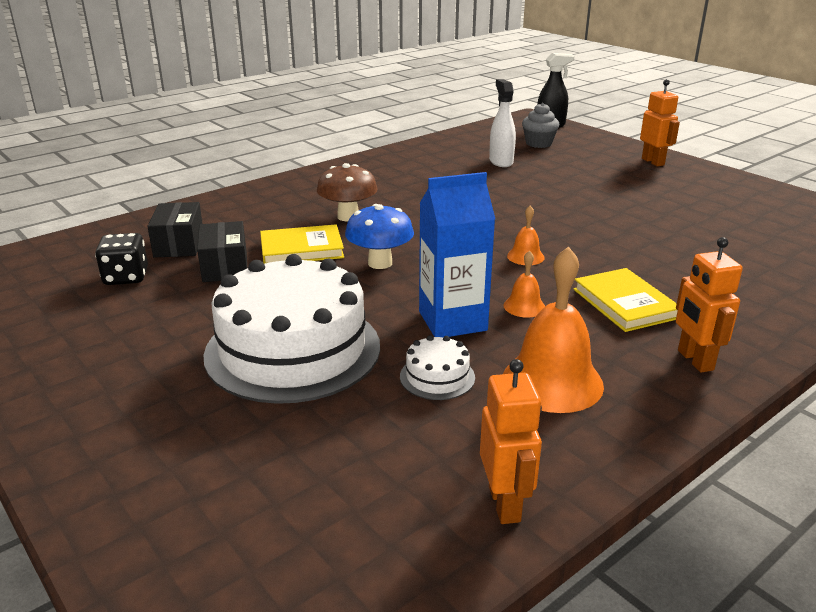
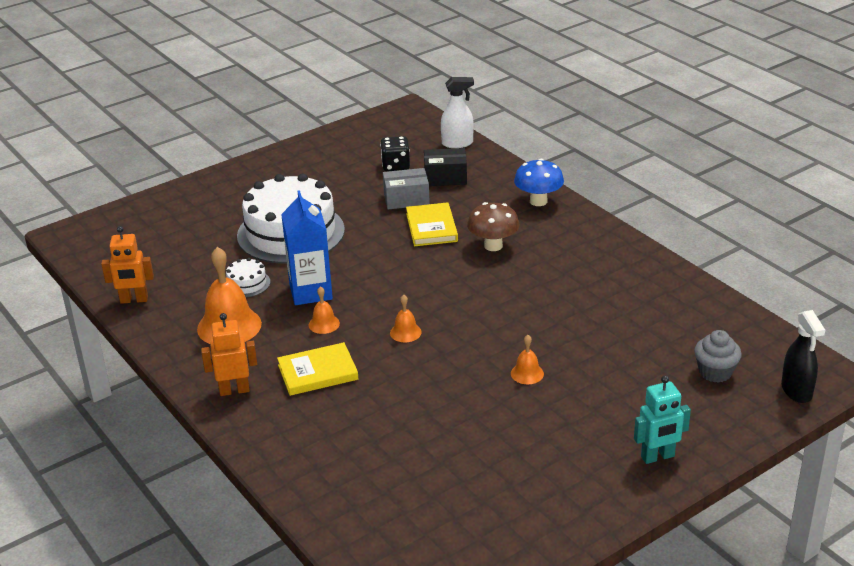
camera: 95 degrees right, 5 degrees up
black box [197,221,247,282] -> grey box [383,168,430,209]
blue mushroom [345,204,414,269] -> blue mushroom moved to [514,159,564,206]
white spray bottle [489,79,516,167] -> white spray bottle moved to [441,77,474,148]
orange robot [640,79,680,166] -> turquoise robot [634,375,691,464]
none -> orange bell [511,335,544,384]

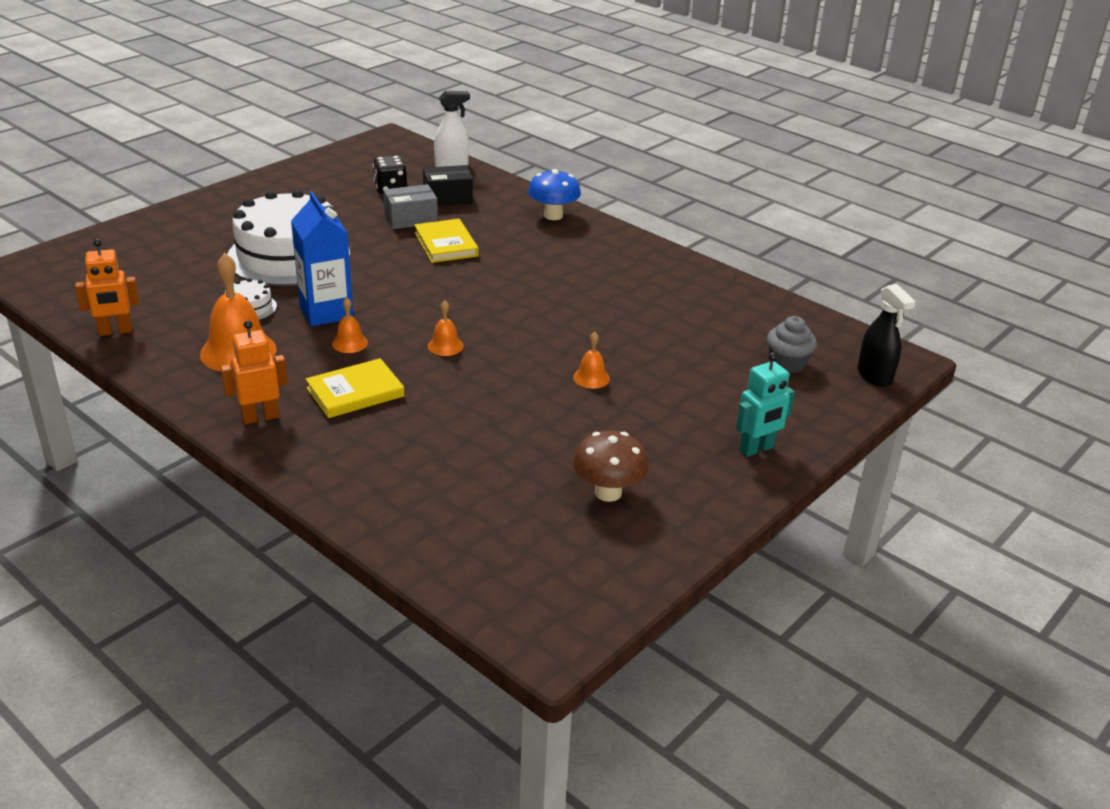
camera: 15 degrees left, 0 degrees up
brown mushroom [467,202,520,251] -> brown mushroom moved to [573,431,649,502]

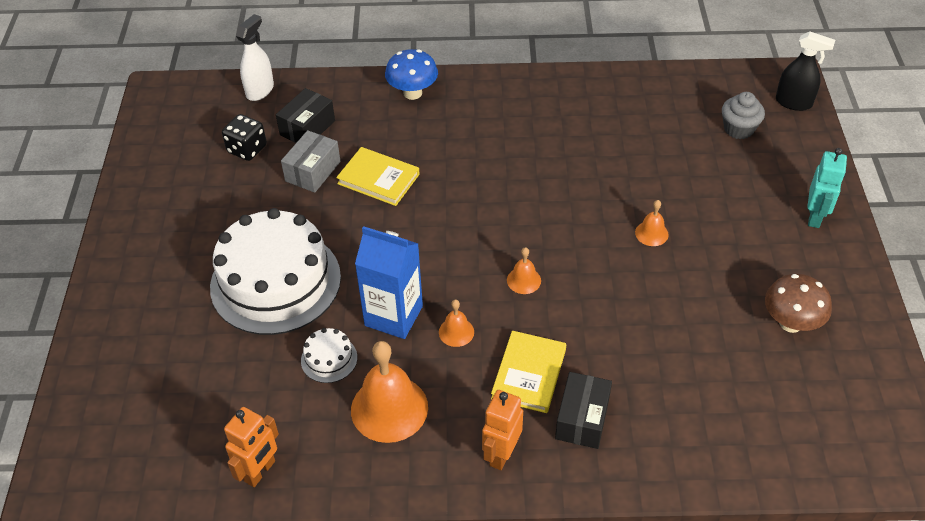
camera: 40 degrees left, 15 degrees up
none -> black box [555,372,612,449]

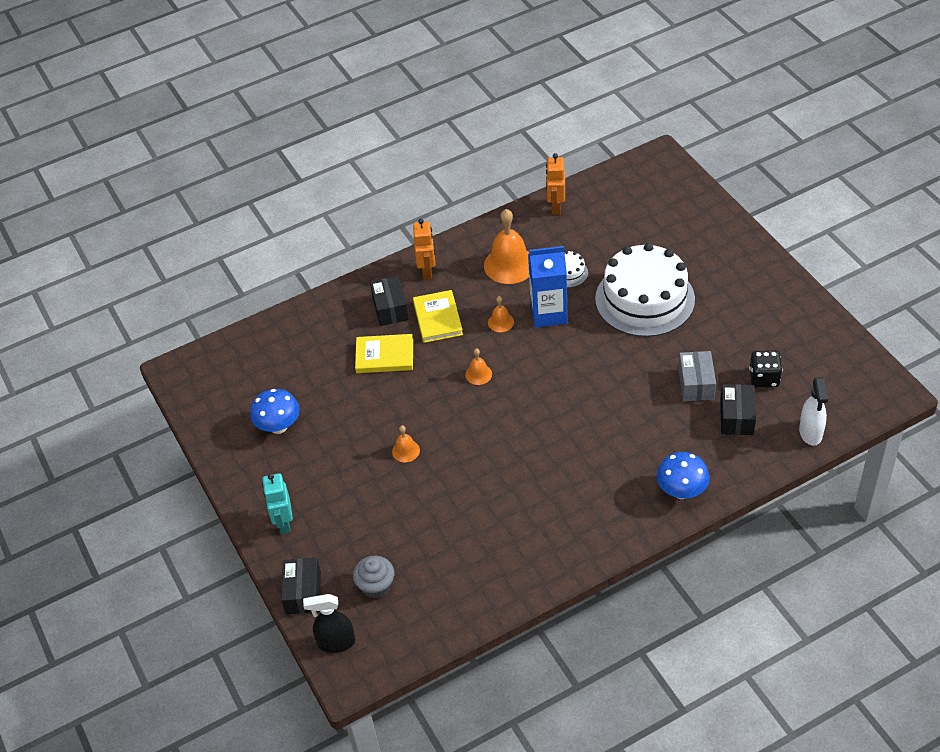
camera: 155 degrees right, 0 degrees up
yellow book [336,147,420,206] -> yellow book moved to [355,334,413,373]
brown mushroom [765,274,832,333] -> blue mushroom [250,389,300,434]
none -> black box [281,558,321,615]

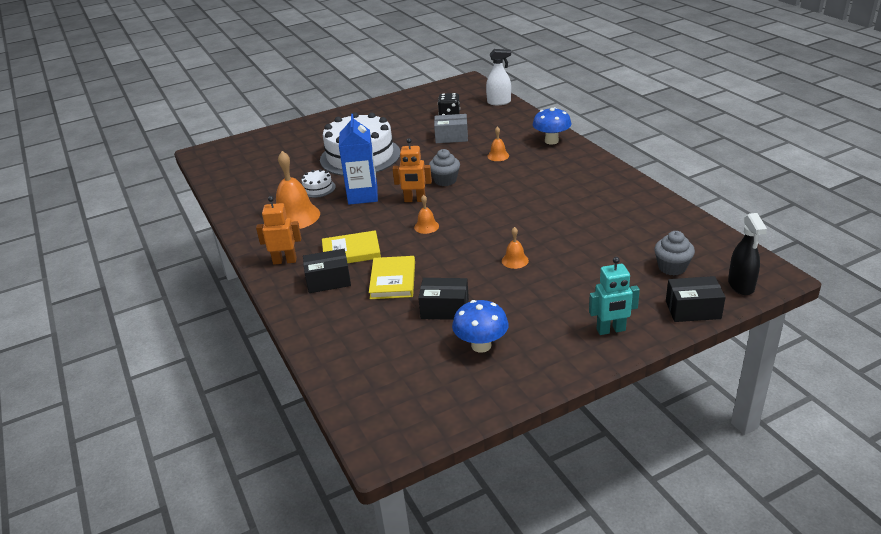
camera: 90 degrees left, 15 degrees down
orange bell [488,296,514,332] -> orange bell moved to [487,126,509,161]
orange robot [546,153,565,215] -> orange robot moved to [393,138,432,202]
black box [720,384,756,435] -> black box moved to [418,278,469,320]
none -> grey cupcake [429,149,460,186]

